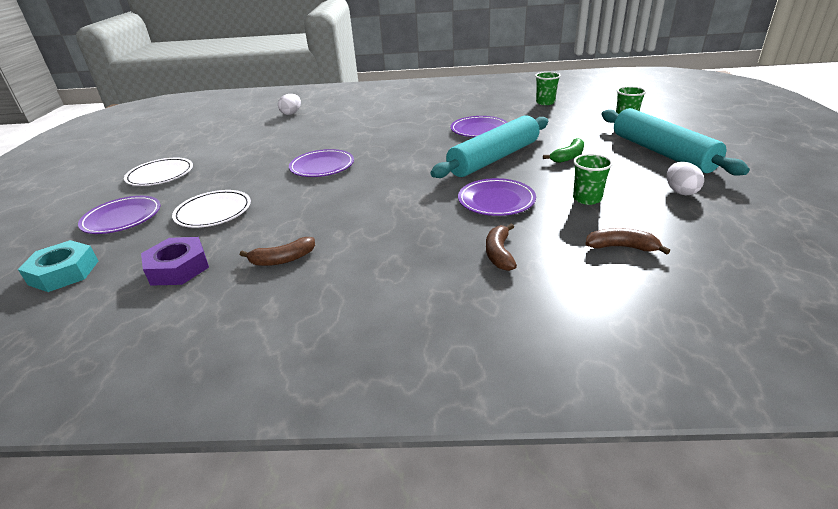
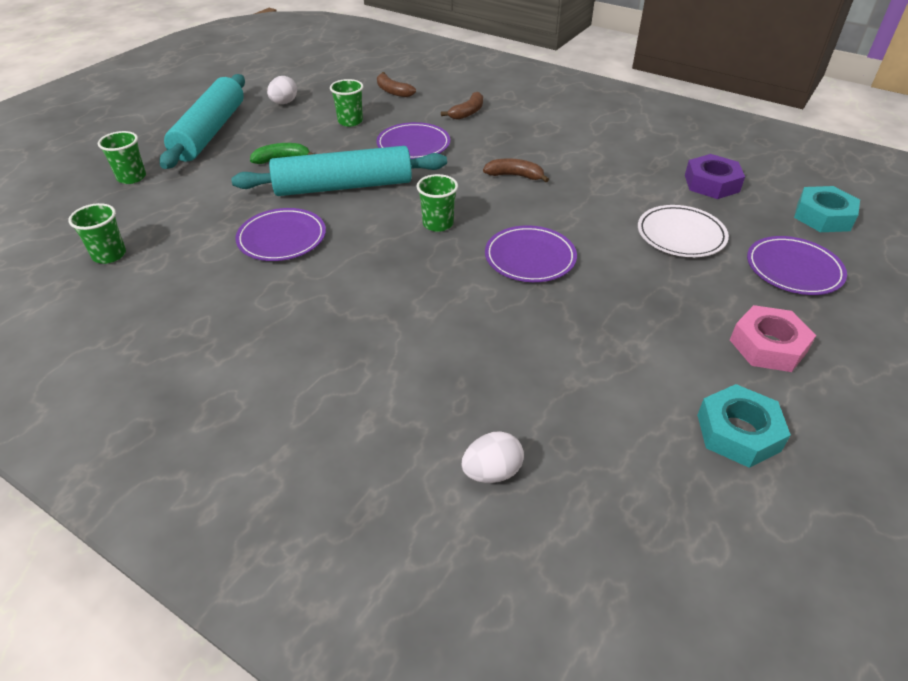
camera: 150 degrees left, 10 degrees up
white plate [124,158,193,186] -> pink nut [730,305,816,372]
brown banana [240,237,315,266] -> brown banana moved to [483,158,549,182]
none -> green cup [417,174,458,232]
none -> turquoise nut [697,384,791,468]

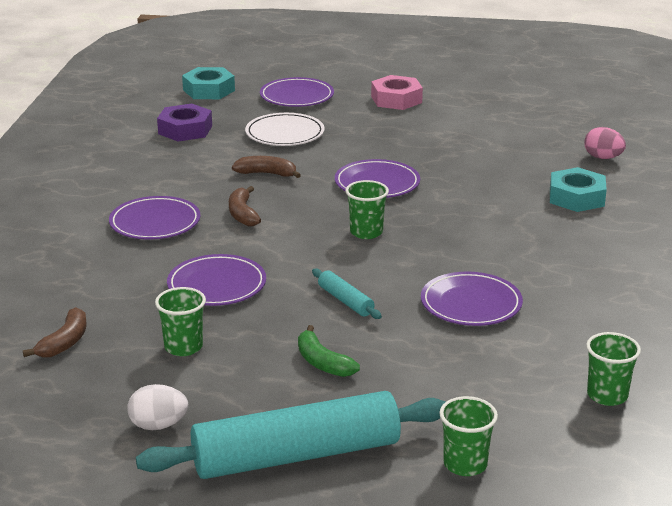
camera: 115 degrees left, 15 degrees down
turquoise rolling pin [231,146,447,196] -> turquoise rolling pin [312,269,382,319], size x0.42
brown banana [441,92,483,120] -> brown banana moved to [232,156,301,178]
white egg [462,431,524,483] -> pink egg [584,127,626,159]
turquoise nut [697,384,791,468] -> turquoise nut moved to [550,167,607,212]
none -> purple plate [109,196,200,239]

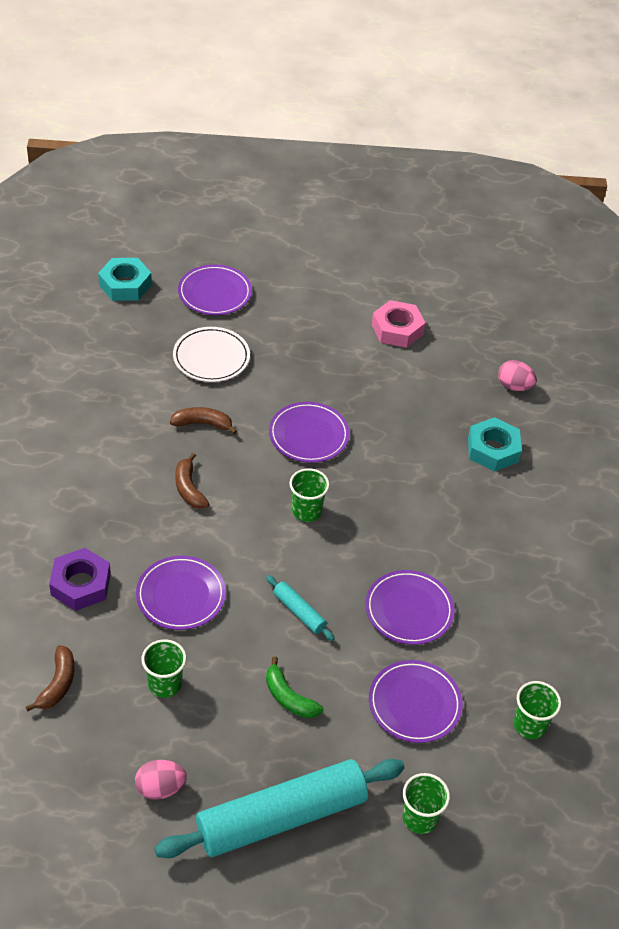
camera: 10 degrees left, 20 degrees up
purple plate [109,196,200,239] -> purple plate moved to [369,660,462,743]
white egg [127,384,188,430] -> pink egg [135,760,187,800]
purple nut [157,103,212,142] -> purple nut moved to [49,548,111,611]
pink nut [371,75,423,110] -> pink nut moved to [372,300,425,348]

